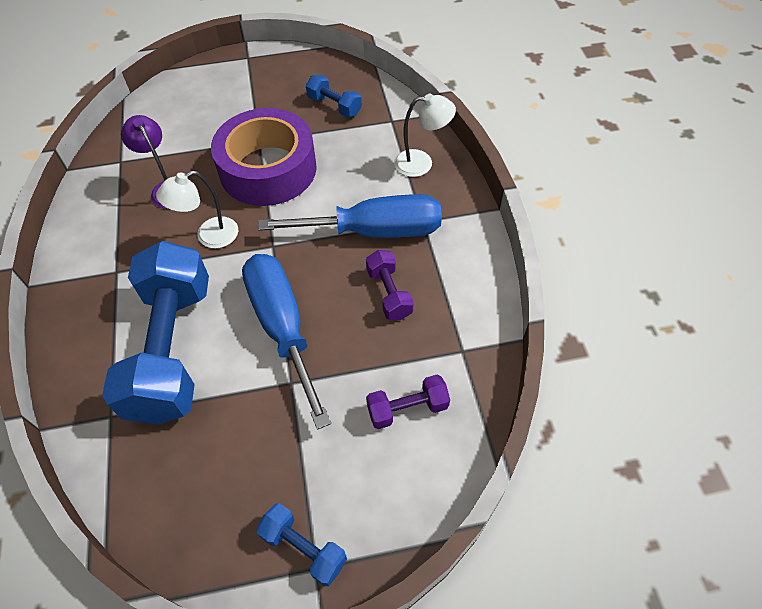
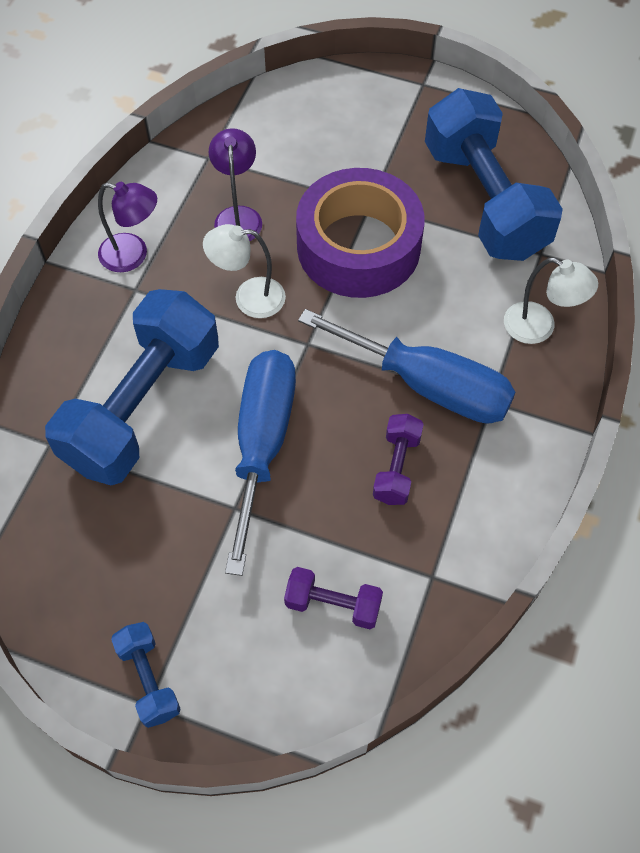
camera: 30 degrees right, 5 degrees up
blue dumbbell [306,75,362,117] -> blue dumbbell [425,88,563,261], size x2.28
none -> purple lamp [98,182,157,272]

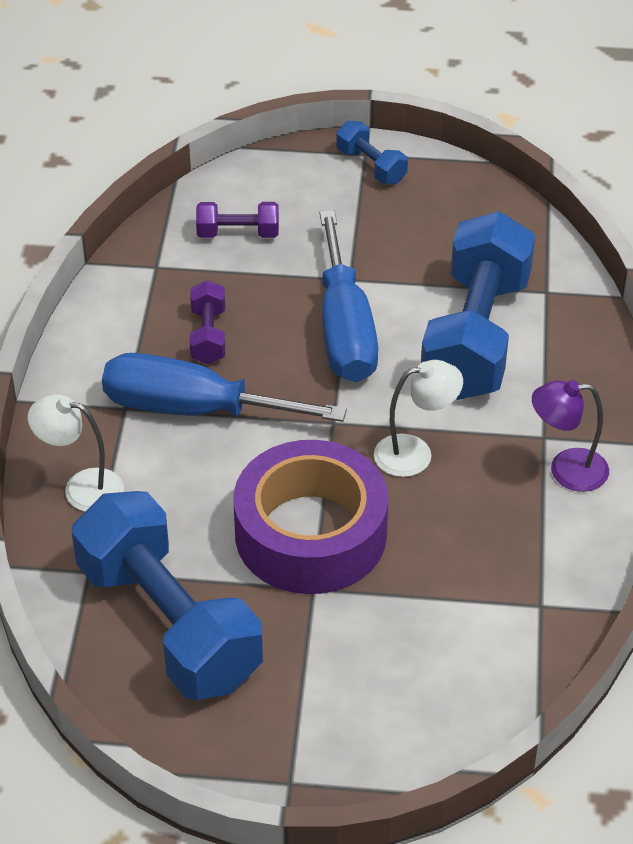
camera: 165 degrees right, 15 degrees down
purple lamp [209,128,262,241] -> none

